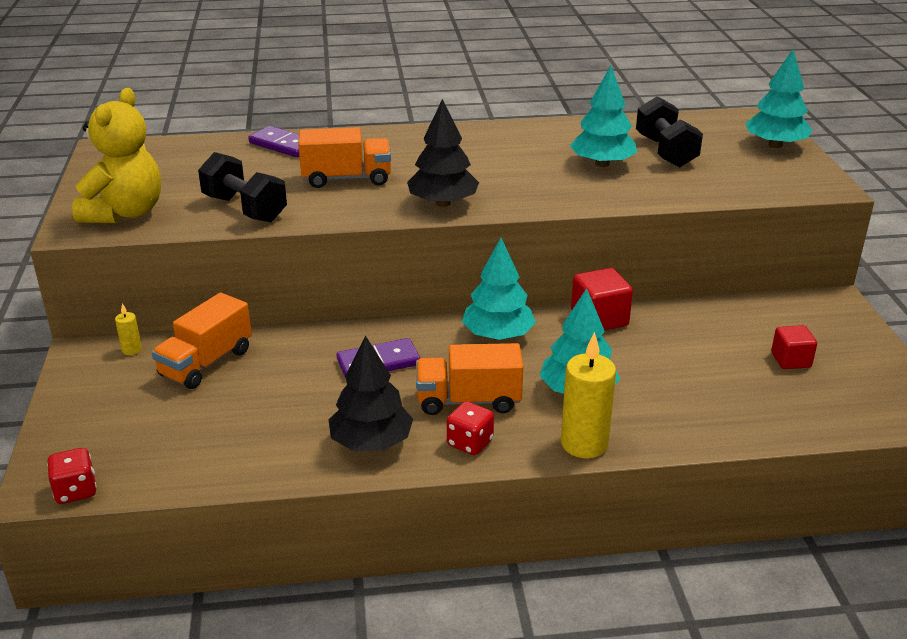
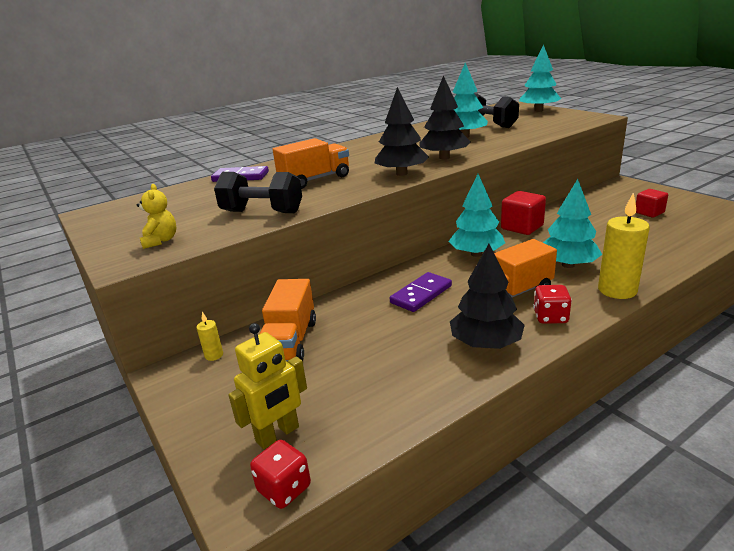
camera: 25 degrees left, 5 degrees down
yellow teddy bear [72,88,161,223] -> yellow teddy bear [137,184,176,249], size x0.49
none -> yellow robot [228,323,307,449]
none -> black tree [420,75,471,159]

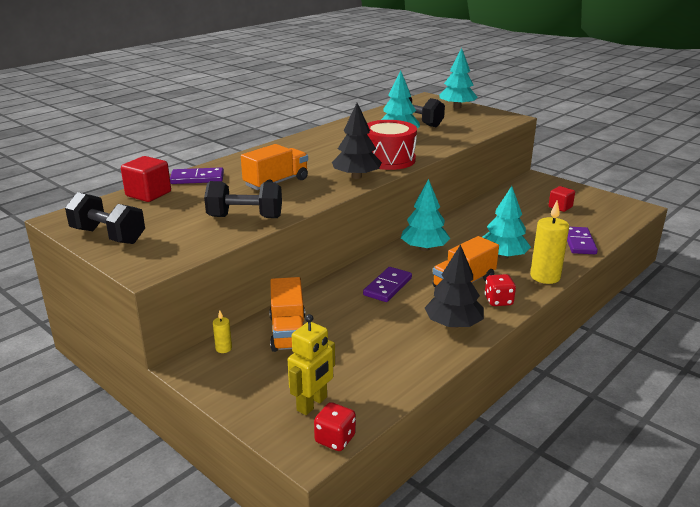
camera: 15 degrees left, 0 degrees up
yellow teddy bear [137,184,176,249] -> none
black tree [420,75,471,159] -> red drum [367,120,417,170]
red cube [501,191,546,235] -> red cube moved to [121,156,171,202]
none -> black dumbbell [65,192,145,244]
none -> purple domino [567,227,598,254]

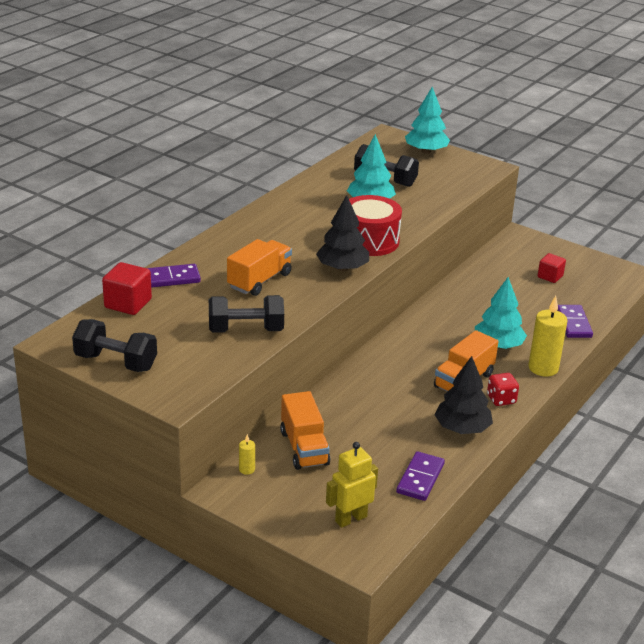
camera: 10 degrees left, 5 degrees up
yellow robot [288,314,335,415] -> yellow robot turned 150 degrees counterclockwise [326,442,378,528]
red dice [314,402,356,451] -> none
purple domino [363,267,412,302] -> purple domino moved to [396,451,445,501]
turquoise tree [401,179,450,251] -> none

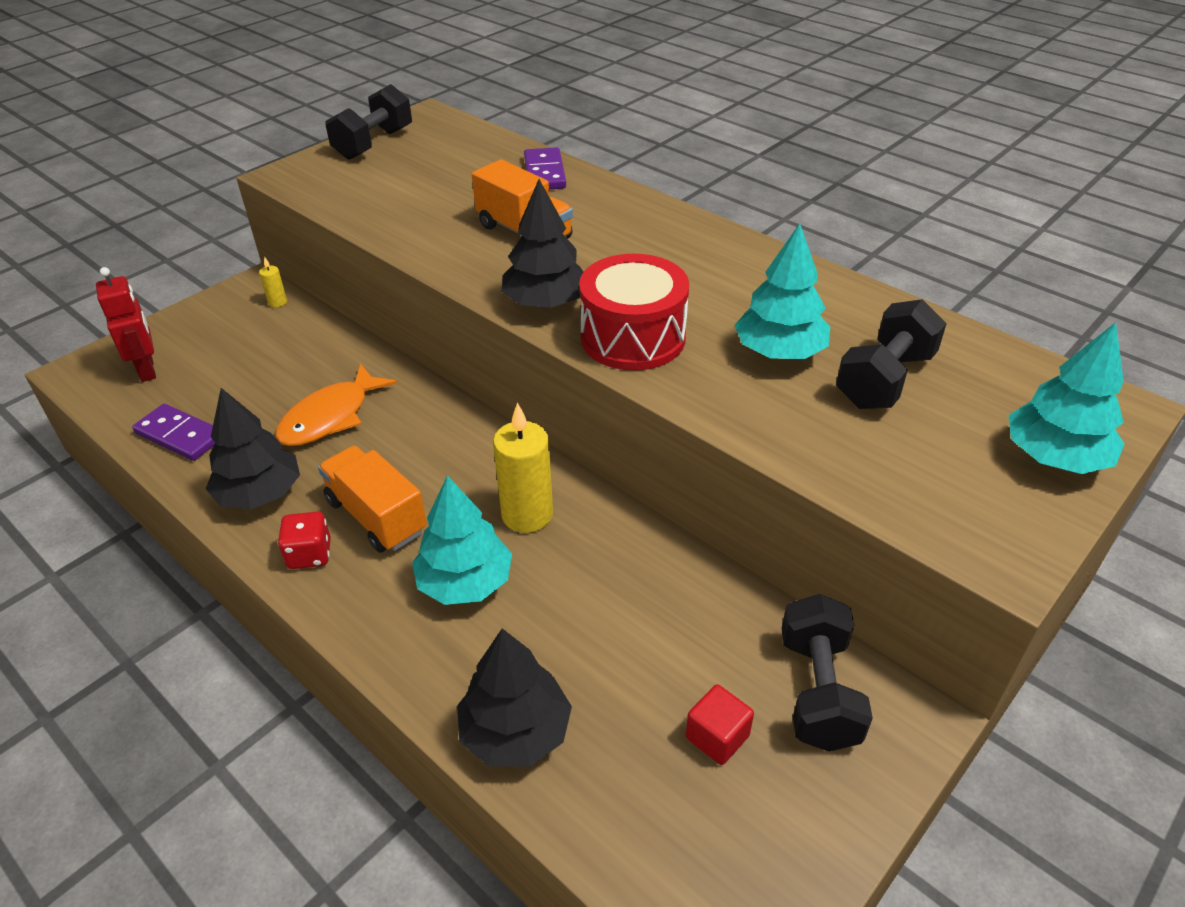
camera: 100 degrees right, 10 degrees up
red cube [102,262,152,315] -> none
black dumbbell [209,295,284,333] -> black dumbbell moved to [782,594,873,752]
orange truck [280,391,330,470] -> none
yellow robot [326,442,378,528] -> red robot [96,267,156,382]
yellow candle [528,296,568,377] -> yellow candle moved to [493,402,553,533]
purple domino [557,305,593,338] -> black tree [457,628,572,767]
none -> orange fish [275,364,397,446]

